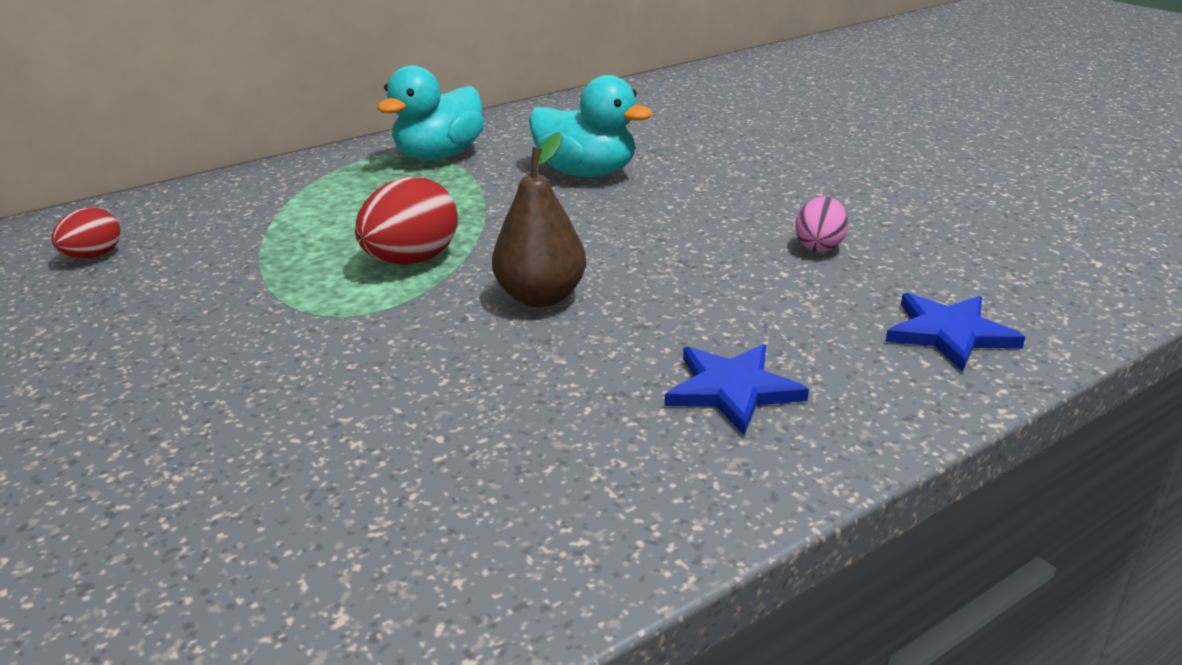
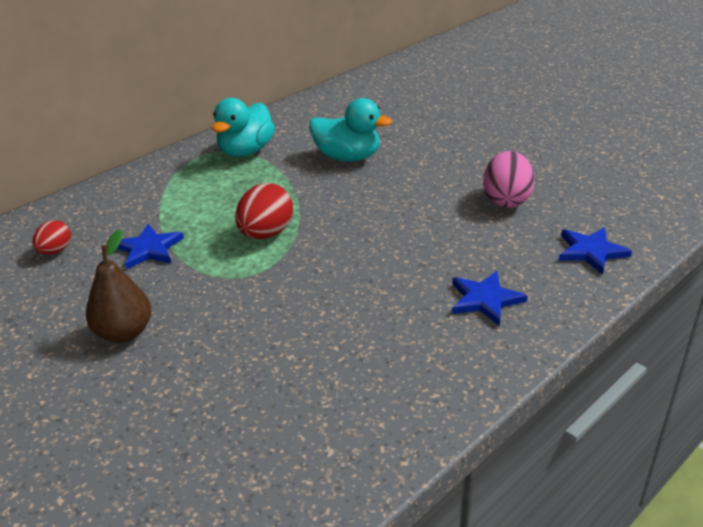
camera: 10 degrees left, 5 degrees up
brown pear [492,132,586,307] -> brown pear moved to [86,229,151,343]
pink egg [795,196,848,252] -> pink egg [483,151,534,208], size x1.66
none -> blue star [117,224,184,270]

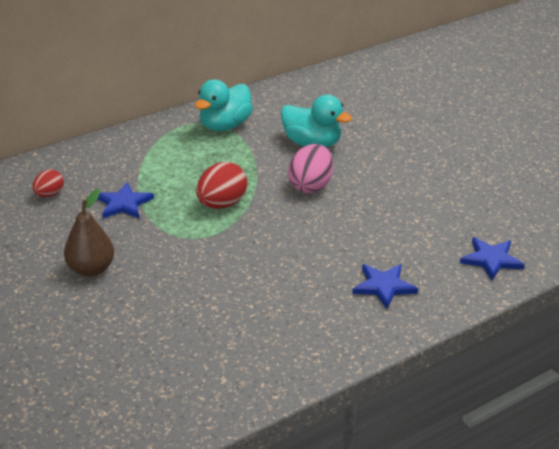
camera: 10 degrees right, 0 degrees up
pink egg [483,151,534,208] -> pink egg moved to [288,144,333,193]

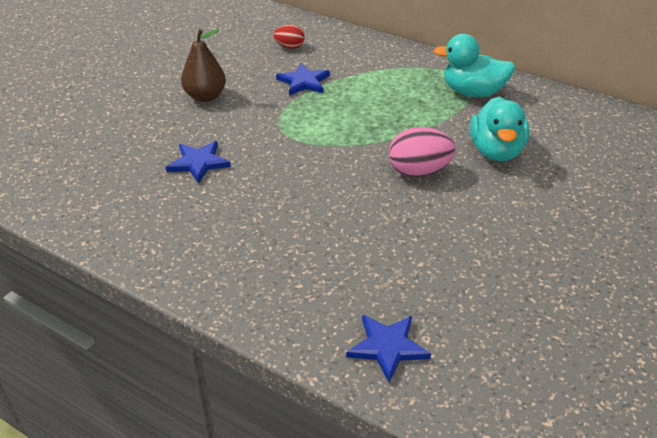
camera: 65 degrees right, 5 degrees up
red egg [196,162,247,209] -> none
blue star [352,264,418,309] -> blue star moved to [166,141,231,184]

